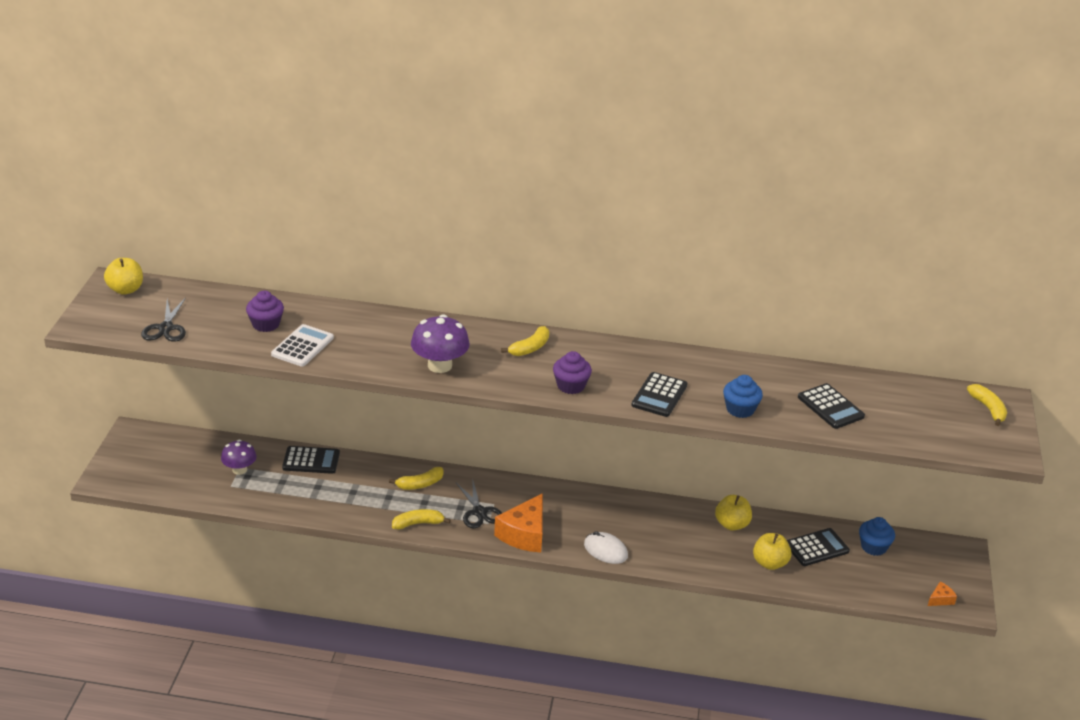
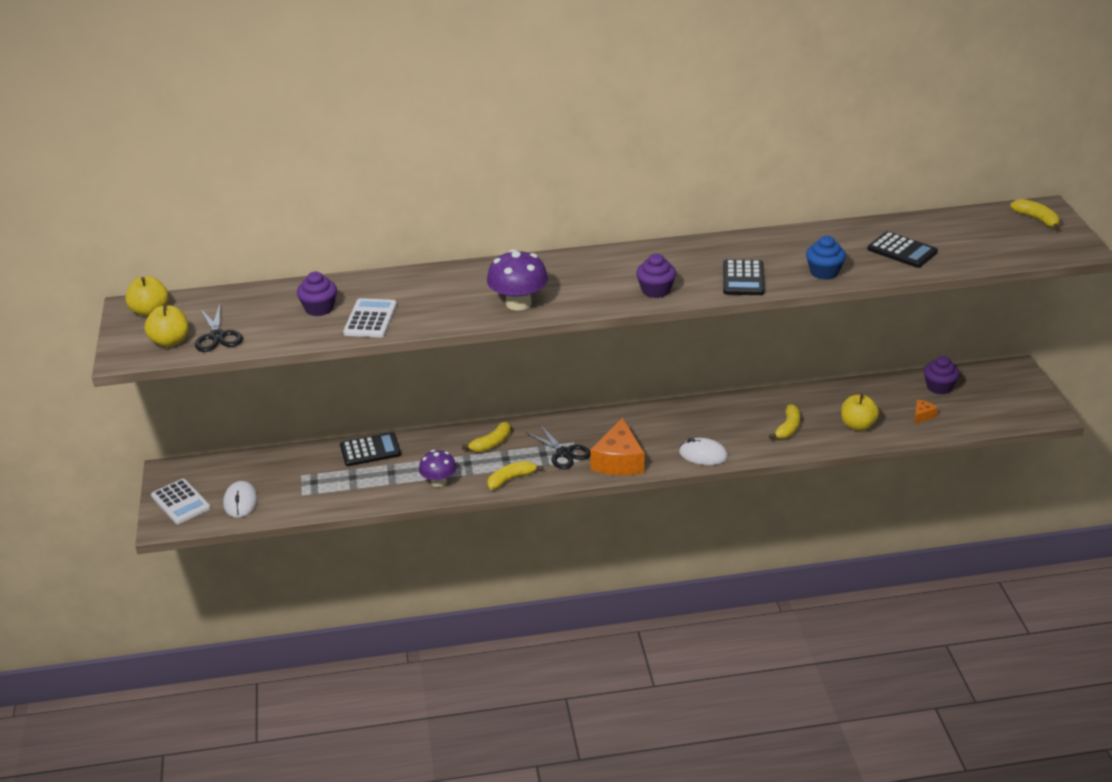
camera: 15 degrees left, 0 degrees up
purple mushroom [221,440,257,475] -> purple mushroom moved to [419,450,457,487]
yellow banana [501,326,549,356] -> yellow banana moved to [769,404,801,439]
yellow apple [715,495,752,531] -> yellow apple moved to [144,304,188,347]
black calculator [787,528,850,566] -> none
blue cupcake [859,517,895,556] -> purple cupcake [924,356,960,394]
orange cheese [928,582,957,606] -> orange cheese moved to [914,399,938,424]
none -> white calculator [151,479,210,524]
none -> white mouse [223,481,258,518]

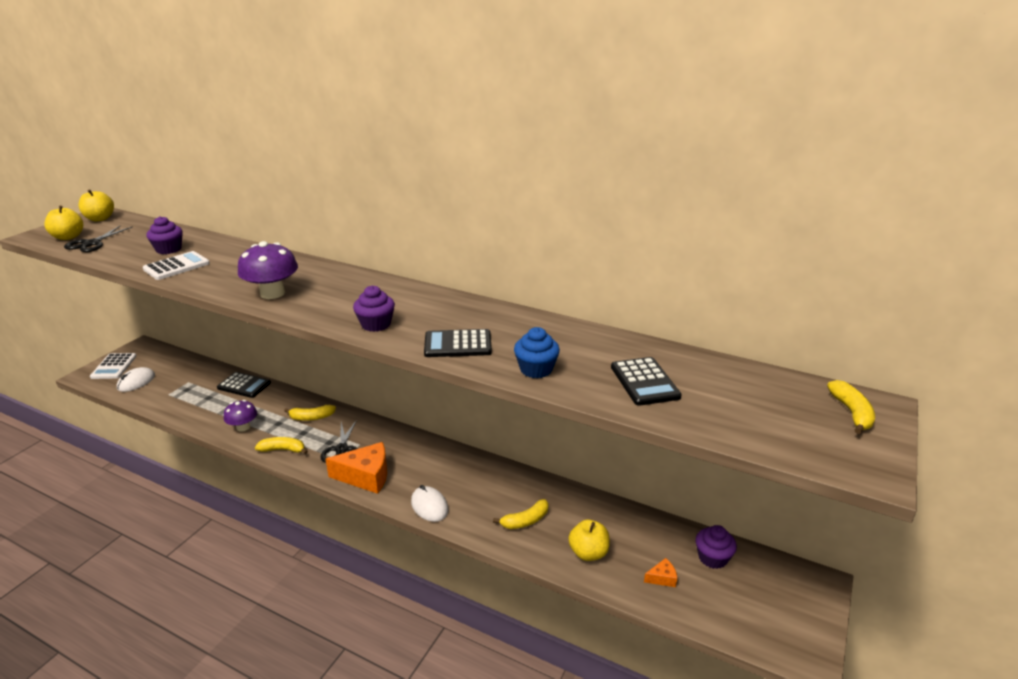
camera: 35 degrees right, 5 degrees down
orange cheese [590,417,644,475] -> orange cheese turned 135 degrees counterclockwise [326,442,387,494]
black calculator [723,259,764,295] -> black calculator turned 45 degrees clockwise [424,329,492,357]

